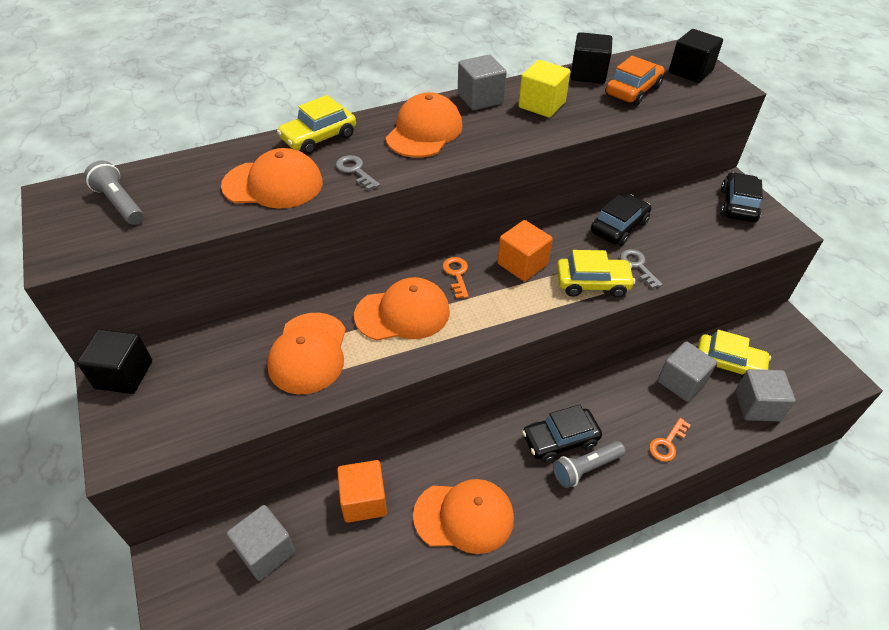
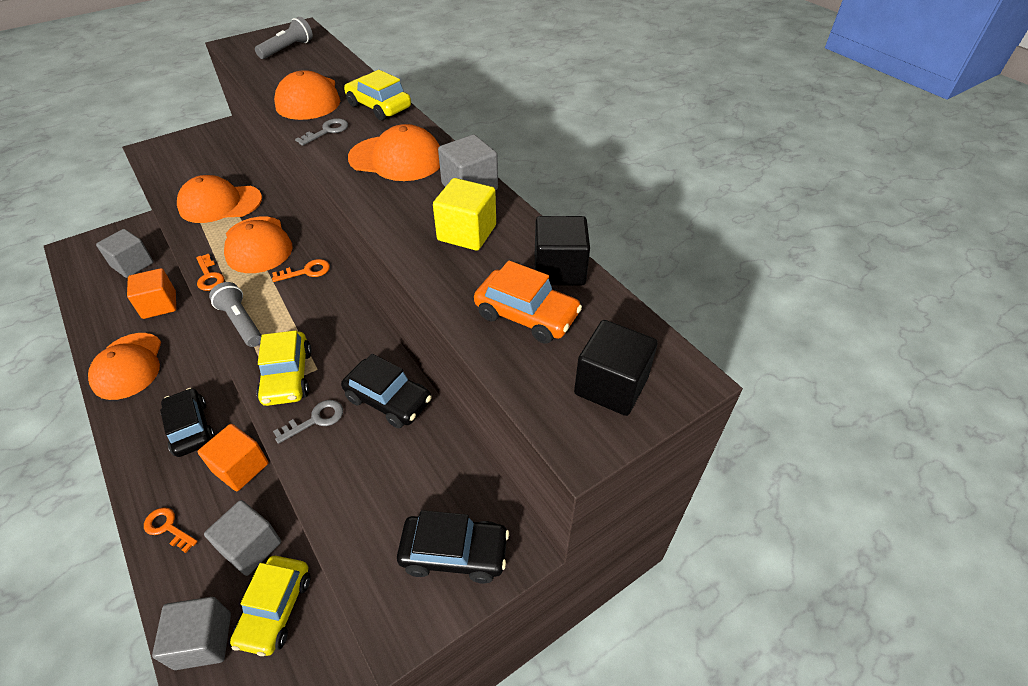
camera: 80 degrees right, 0 degrees up
black cube [77,329,152,394] -> none
orange cube [497,220,553,281] -> orange cube moved to [198,424,268,491]
grey flashlight [553,441,626,488] -> grey flashlight moved to [209,282,262,347]
none -> orange key [196,254,224,291]

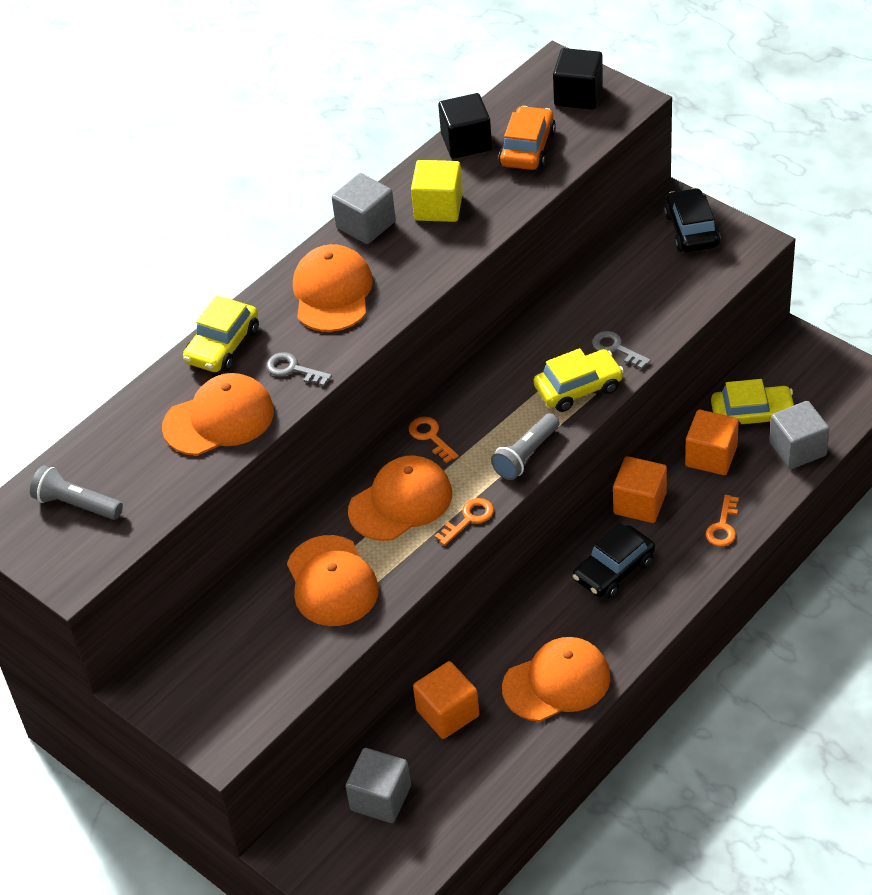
camera: 100 degrees left, 0 degrees up
grey cube [204,500,281,576] -> orange cube [685,410,739,475]
black car [341,354,432,428] -> none

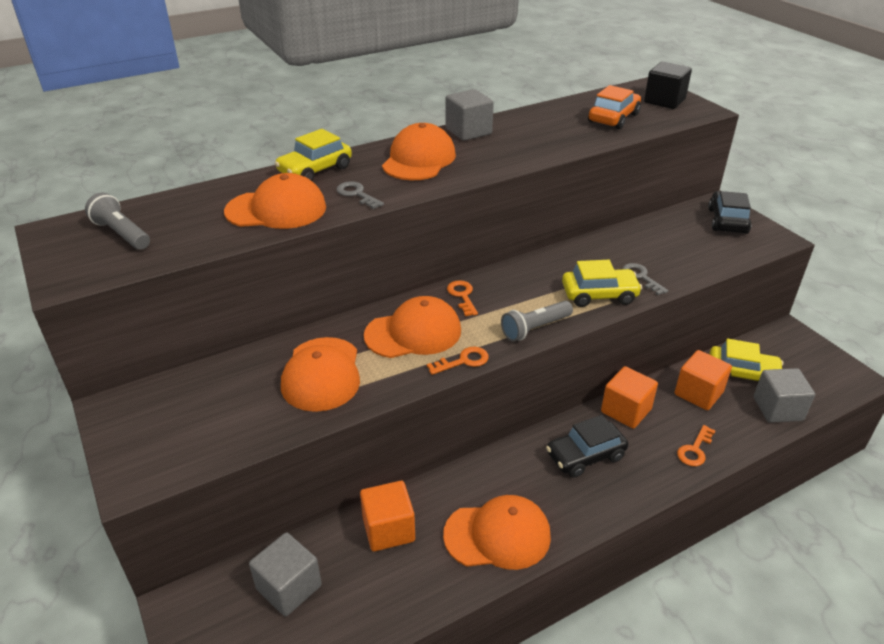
camera: 15 degrees right, 10 degrees down
yellow cube [411,160,463,222] -> none
black cube [438,93,492,159] -> none

